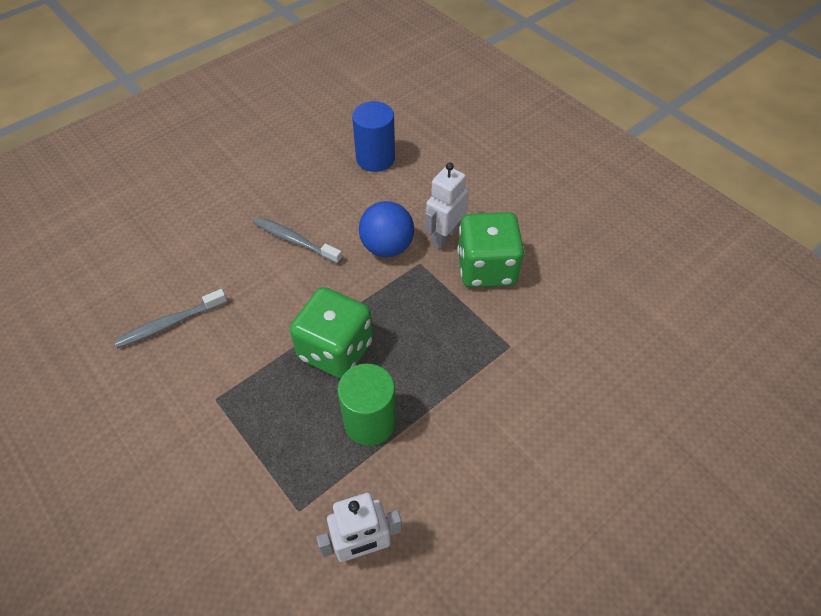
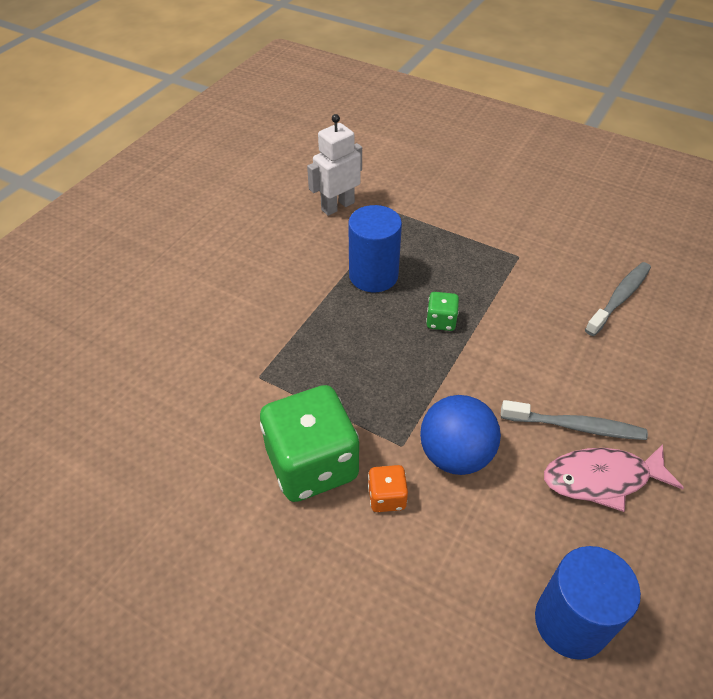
camera: 160 degrees right, 5 degrees down
green dice [290,287,373,379] -> green dice [426,292,459,331], size x0.44
green cylinder [337,364,396,446] -> blue cylinder [348,205,402,292]
white robot [425,162,469,249] -> orange dice [368,465,408,512]
none -> pink fish [544,444,684,512]

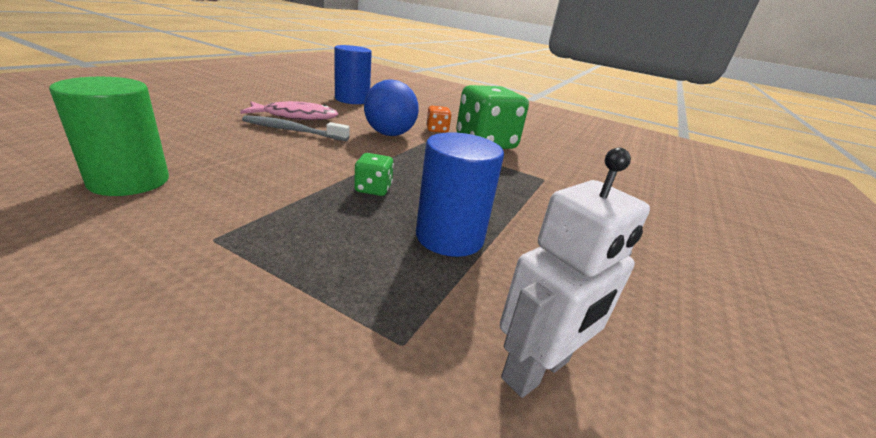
camera: 175 degrees right, 20 degrees down
grey toothbrush [585,262,651,336] -> green cylinder [49,77,169,196]

